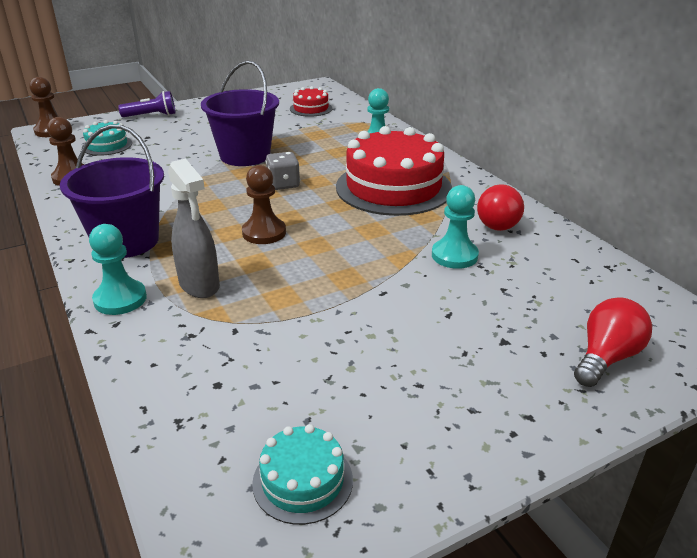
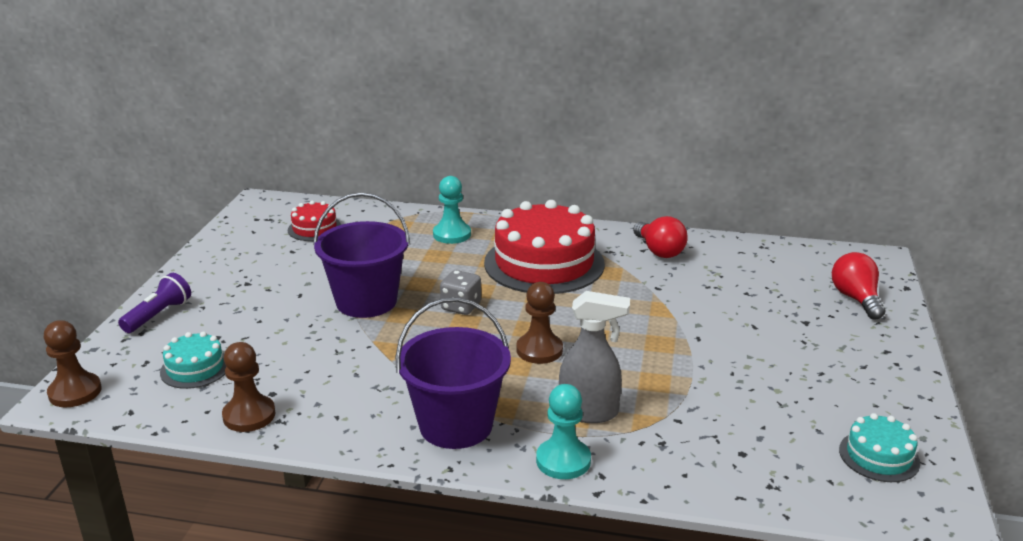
camera: 50 degrees left, 5 degrees down
turquoise pawn [432,185,479,269] -> none

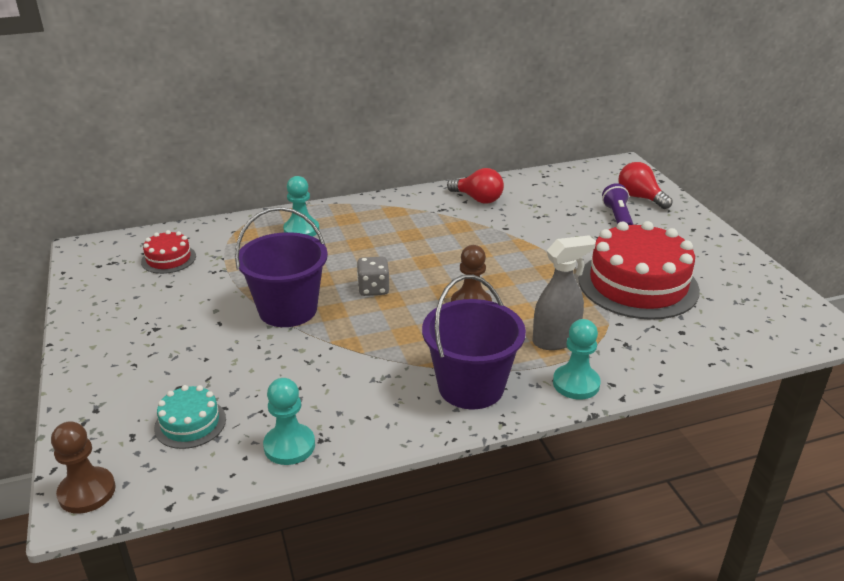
camera: 30 degrees left, 5 degrees up
purple flashlight [118,273,191,333] -> purple flashlight moved to [602,183,634,225]
brown pawn [222,342,276,432] -> turquoise pawn [263,378,315,465]
red cake [484,200,605,294] -> red cake moved to [579,221,700,320]
turquoise cake [839,413,920,482] -> none

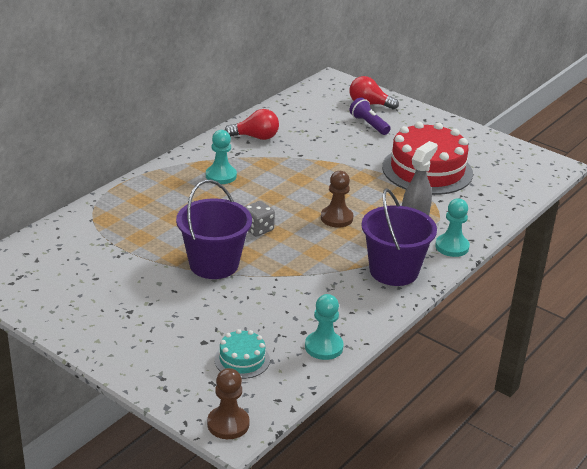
camera: 35 degrees left, 0 degrees up
red cake [141,230,196,274] -> none
turquoise pawn [283,176,319,237] -> turquoise pawn moved to [206,130,237,184]

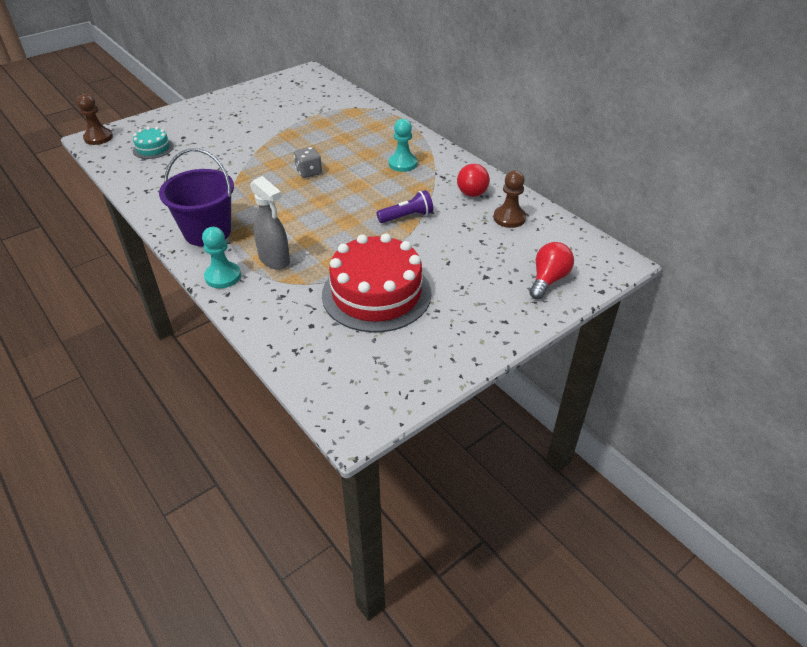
camera: 105 degrees right, 10 degrees up
purple bucket [176,180,252,279] -> none
turquoise pawn [305,294,344,360] -> none
brown pawn [321,171,353,228] -> brown pawn moved to [494,170,526,228]
purple flashlight [349,98,391,135] -> purple flashlight moved to [376,190,433,223]

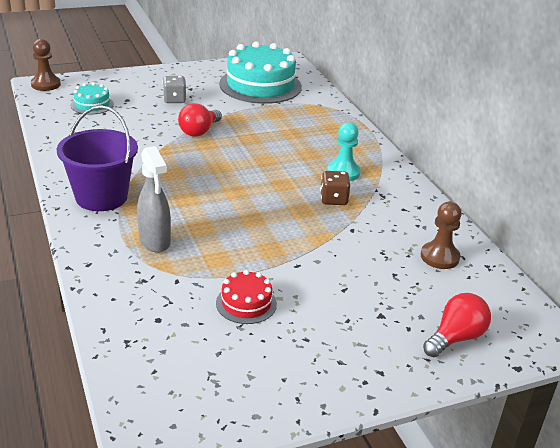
camera: 15 degrees right, 10 degrees down
turquoise pawn [202,227,241,288] -> none
grey dice [294,147,322,178] -> grey dice moved to [162,76,187,103]
red cake [322,233,431,333] -> red cake [216,270,277,324], size x0.47
purple flashlight [376,190,433,223] -> none
red light bulb [457,164,490,197] -> red light bulb moved to [178,103,222,137]
none -> turquoise cake [219,41,302,104]
none -> brown dice [320,171,350,205]

